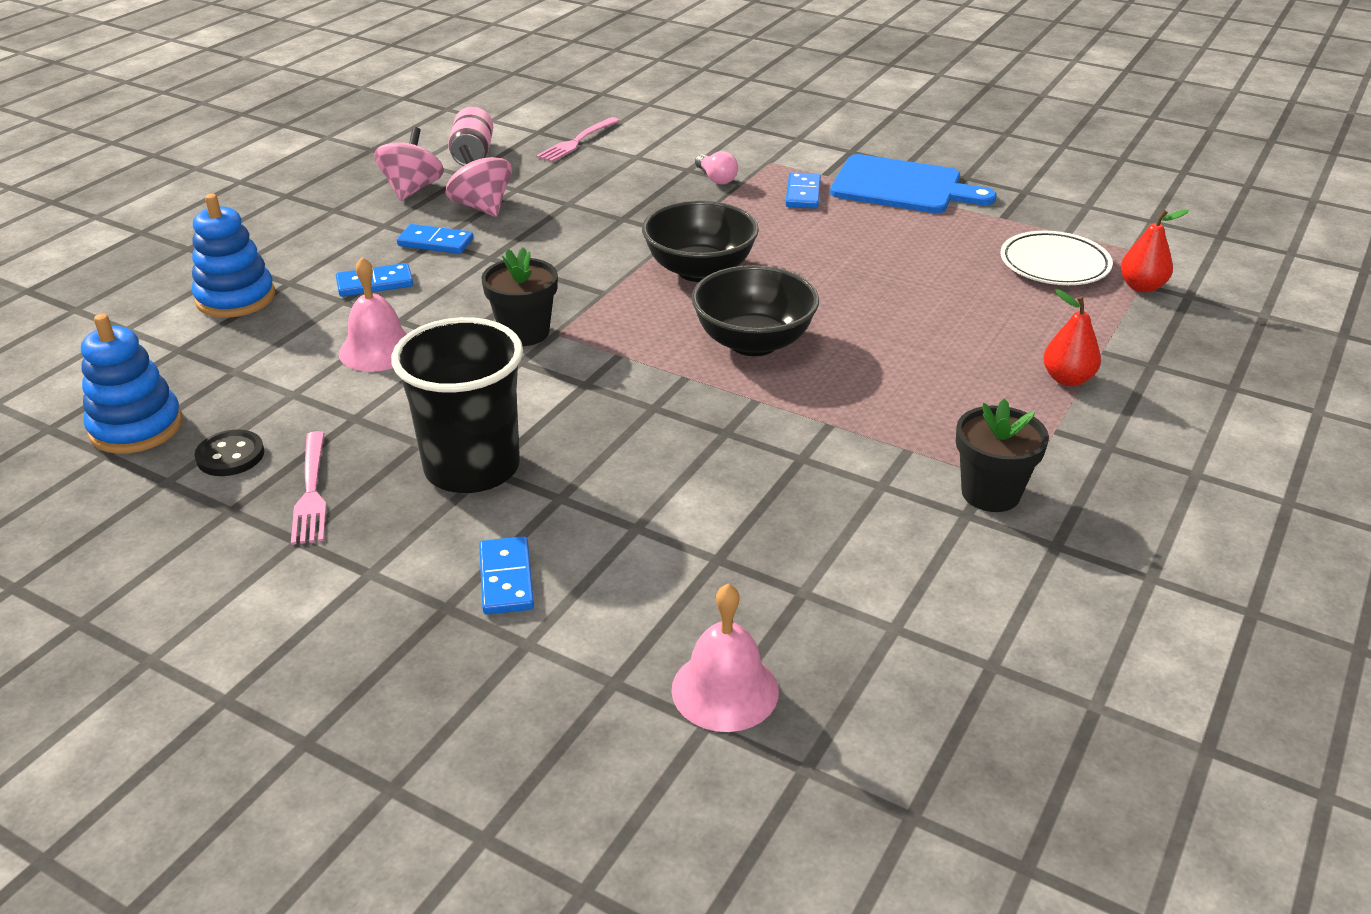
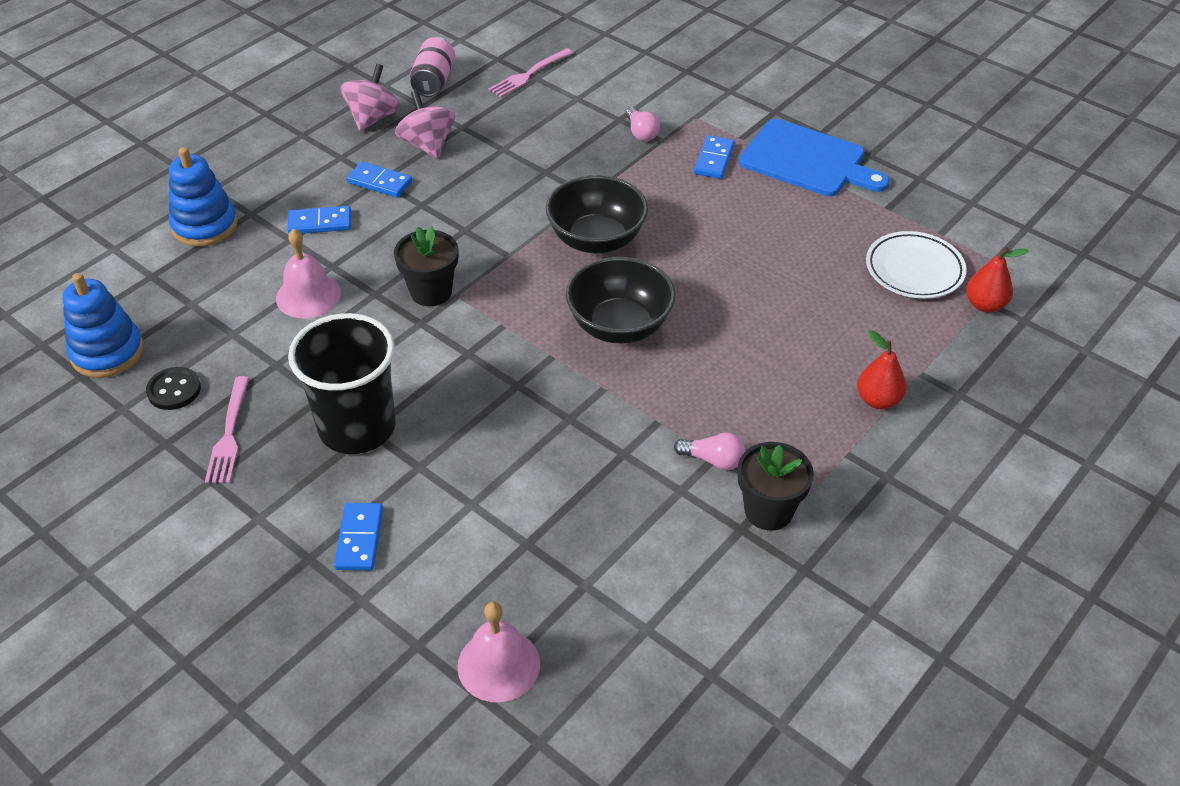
camera: 10 degrees right, 10 degrees up
none -> pink light bulb [674,432,746,470]

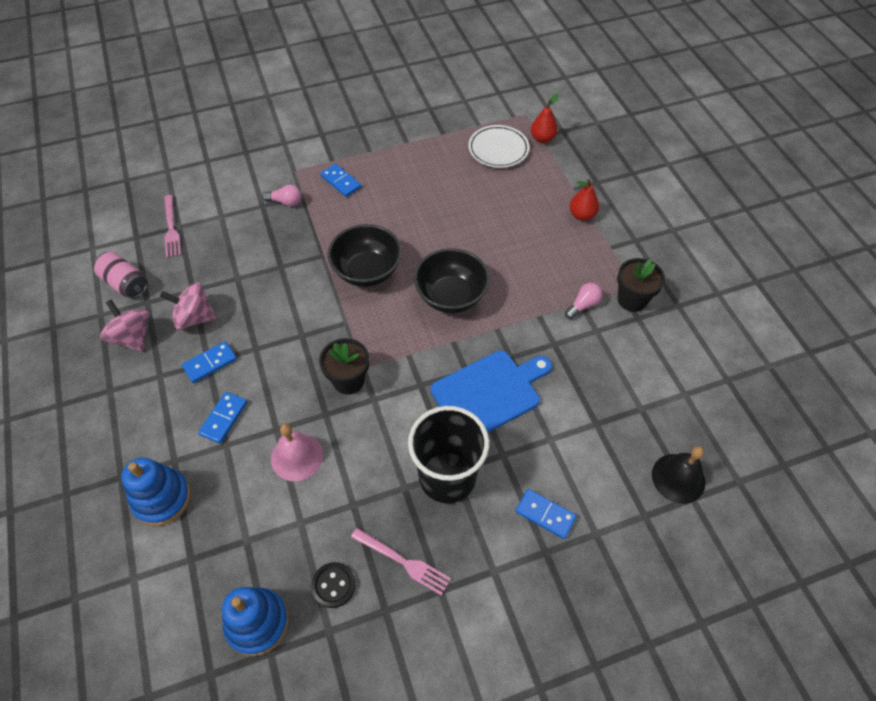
camera: 60 degrees left, 10 degrees up
pink bell [457,602,540,702] -> black bell [652,446,706,504]
blue cutting board [739,119,890,196] -> blue cutting board moved to [431,351,552,433]

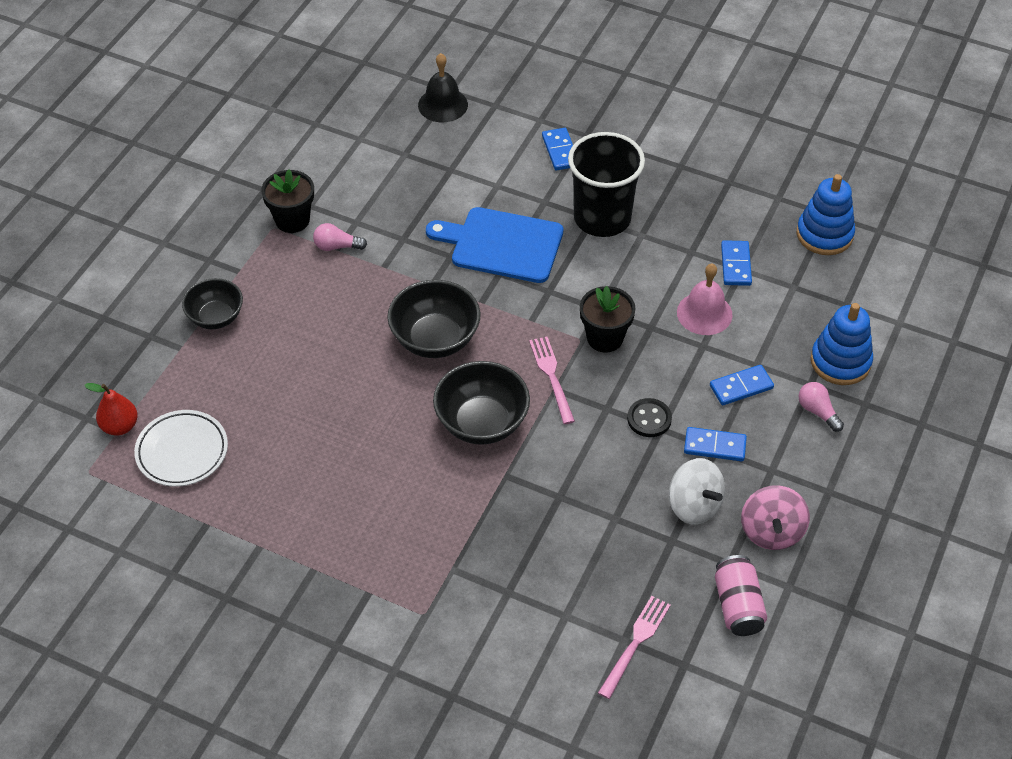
camera: 135 degrees left, 5 degrees down
pink spinning top [160,283,216,330] -> white spinning top [669,458,725,525]
pink light bulb [262,185,301,206] -> pink light bulb moved to [799,382,844,432]
black button [311,562,355,608] -> black button moved to [627,398,672,437]
blue domino [320,164,361,197] -> blue domino moved to [721,240,752,286]
pink fork [351,528,451,596] -> pink fork moved to [529,337,575,424]
red pear [570,179,599,221] -> black bowl [182,278,243,329]

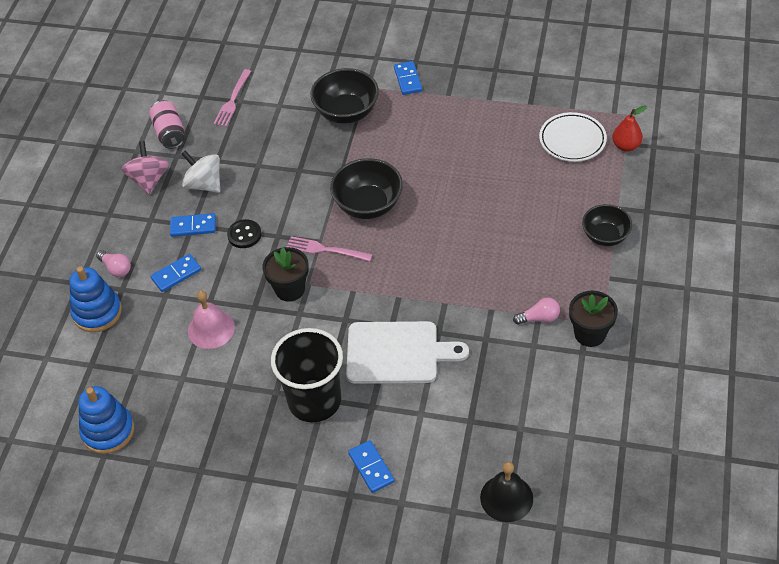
camera: 170 degrees right, 0 degrees up
black bowl [387,280,481,358] -> black bowl moved to [310,68,379,124]
blue cutting board [426,207,563,283] -> white cutting board [346,321,469,384]
pink fork [529,337,575,424] -> pink fork turned 135 degrees clockwise [287,236,373,261]
blue domino [721,240,752,286] -> blue domino moved to [394,61,422,95]

